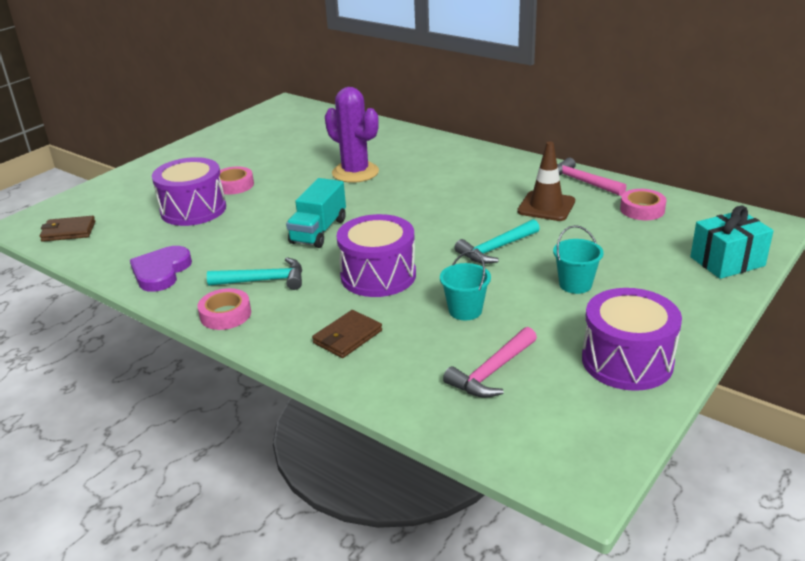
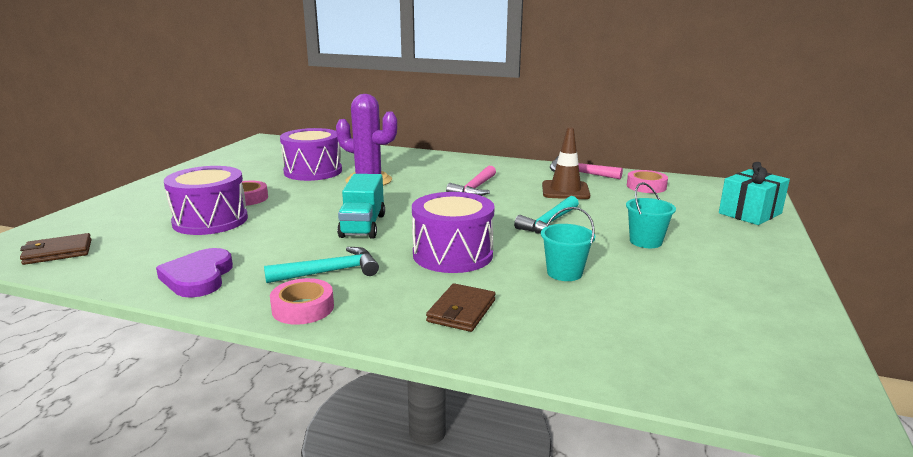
camera: 20 degrees left, 10 degrees down
pink hammer [443,327,537,398] -> pink hammer moved to [446,166,496,196]
purple drum [582,288,682,391] -> purple drum moved to [280,128,342,181]

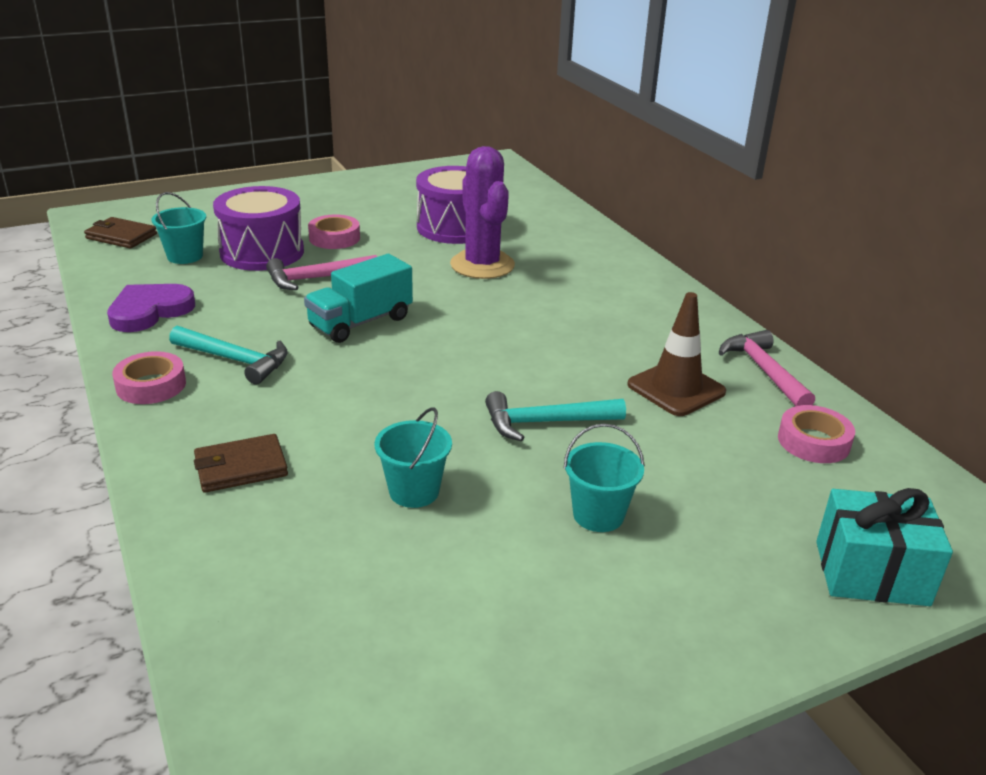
camera: 45 degrees right, 10 degrees up
purple drum [412,192,495,273] -> none
pink hammer [446,166,496,196] -> pink hammer moved to [266,255,377,290]
none -> turquoise bucket [152,192,206,264]

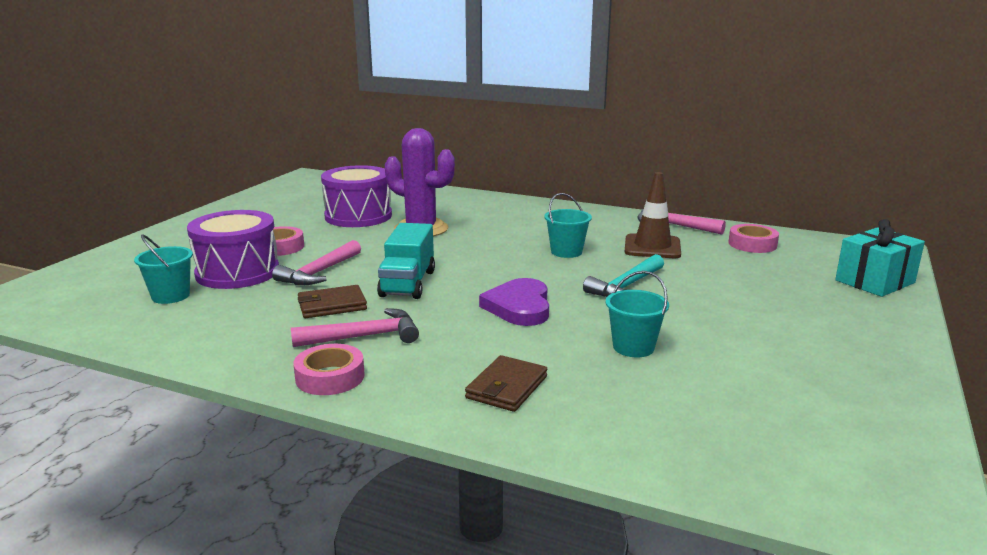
camera: 40 degrees left, 10 degrees down
brown wallet [84,217,157,249] -> brown wallet moved to [298,285,367,318]
purple heart [107,284,195,332] -> purple heart moved to [479,278,549,326]
turquoise hammer [169,326,288,385] -> pink hammer [291,308,419,347]
turquoise bucket [563,423,645,532] -> turquoise bucket moved to [544,193,592,258]

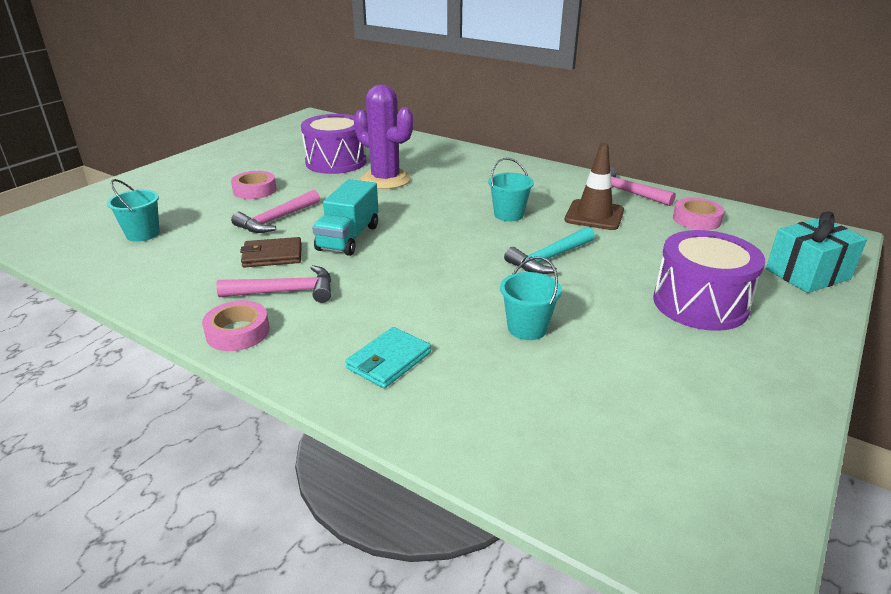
camera: 10 degrees right, 10 degrees up
purple drum [187,210,279,289] -> purple drum moved to [653,230,765,331]
brown wallet [465,355,547,412] -> turquoise wallet [345,327,431,389]
purple heart [479,278,549,326] -> none

